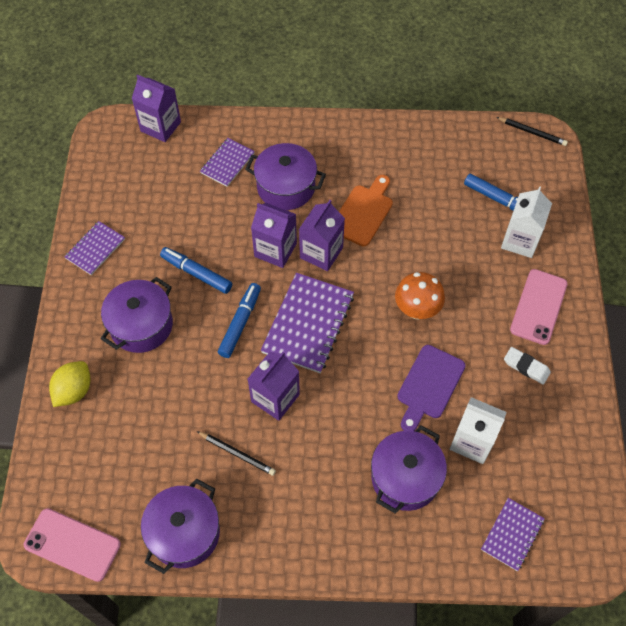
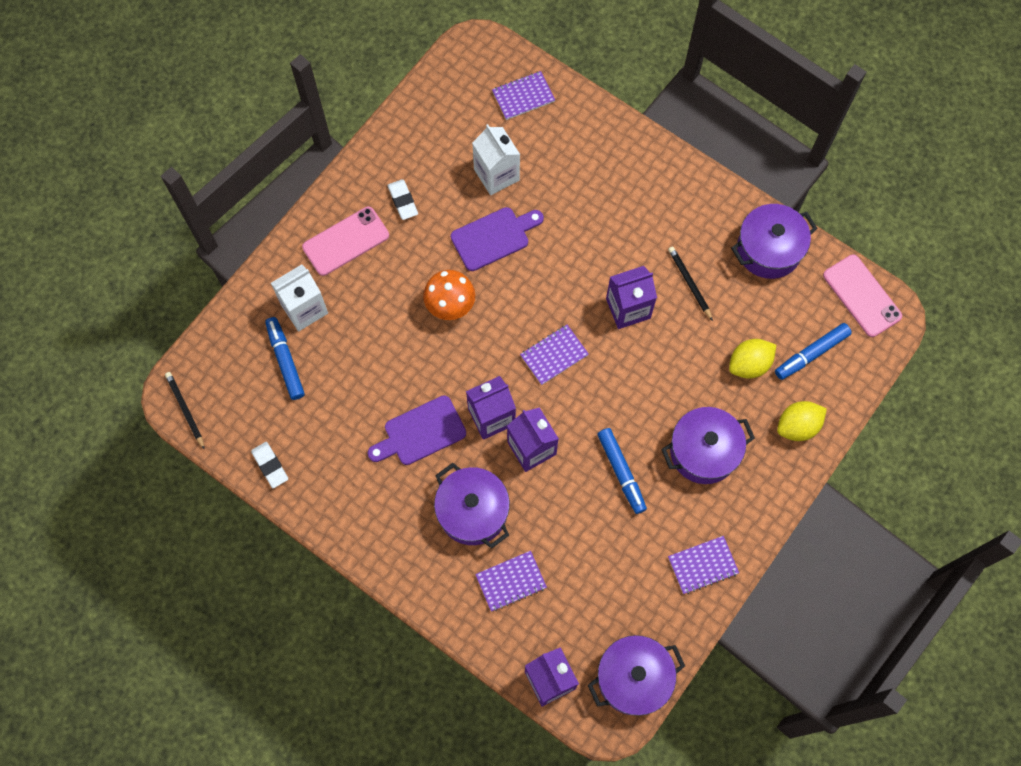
camera: 145 degrees left, 10 degrees up
blue marker [218,283,261,358] -> blue marker moved to [775,323,852,380]
purple notebook [261,273,354,373] -> purple notebook [520,325,589,385], size x0.57
orange cutting board [339,175,393,246] -> purple cutting board [368,395,466,465]
purple pot [371,425,447,514] -> purple pot moved to [588,635,685,716]
none -> white eraser [251,442,288,488]
none -> yellow lemon [729,339,776,379]

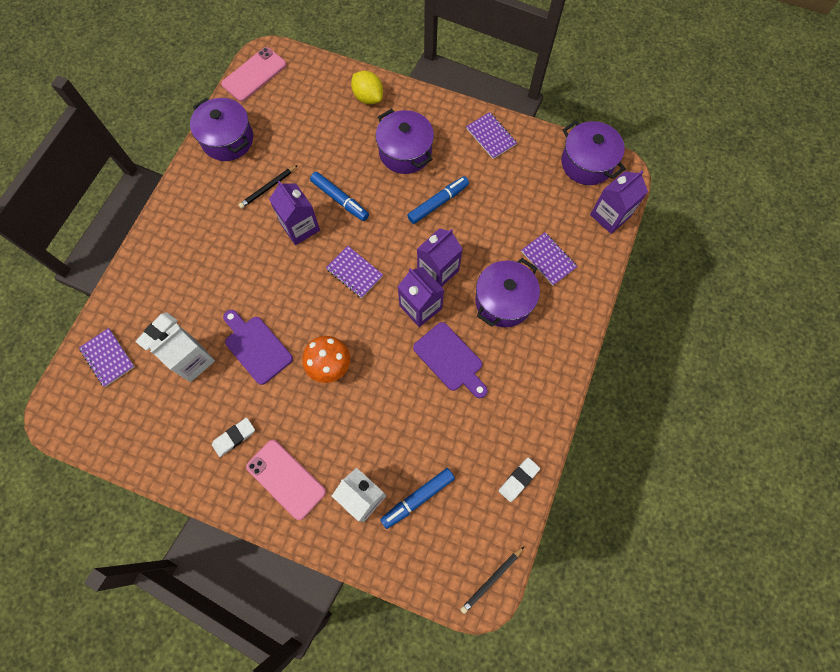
camera: 105 degrees left, 0 degrees up
yellow lemon [729,339,776,379] -> none
blue marker [775,323,852,380] -> blue marker moved to [310,172,369,221]
none -> white eraser [136,312,178,350]

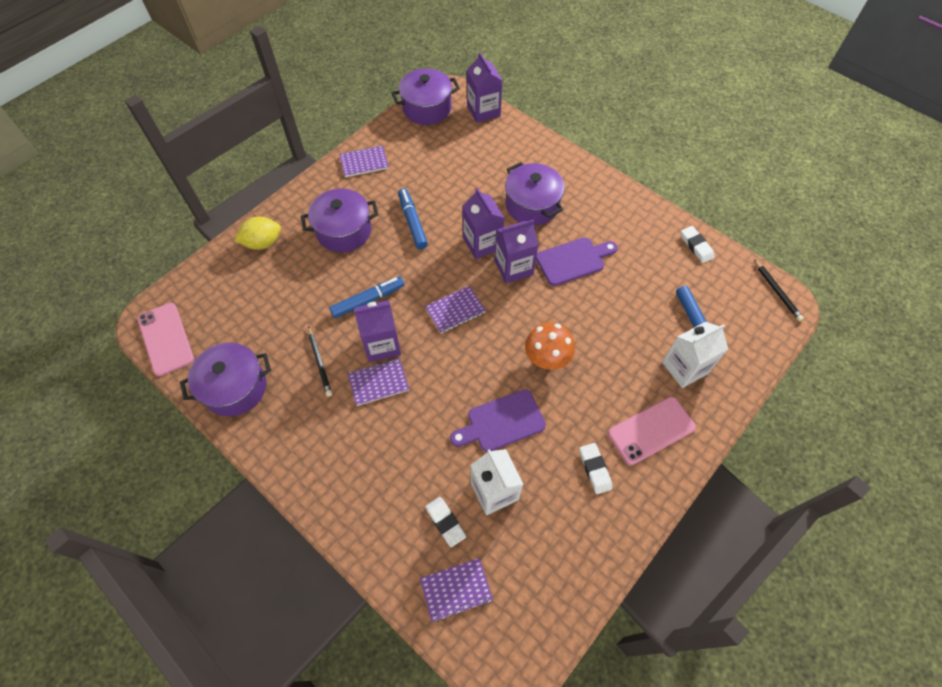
camera: 70 degrees left, 10 degrees down
purple notebook [521,232,578,285] -> purple notebook moved to [348,358,409,406]

